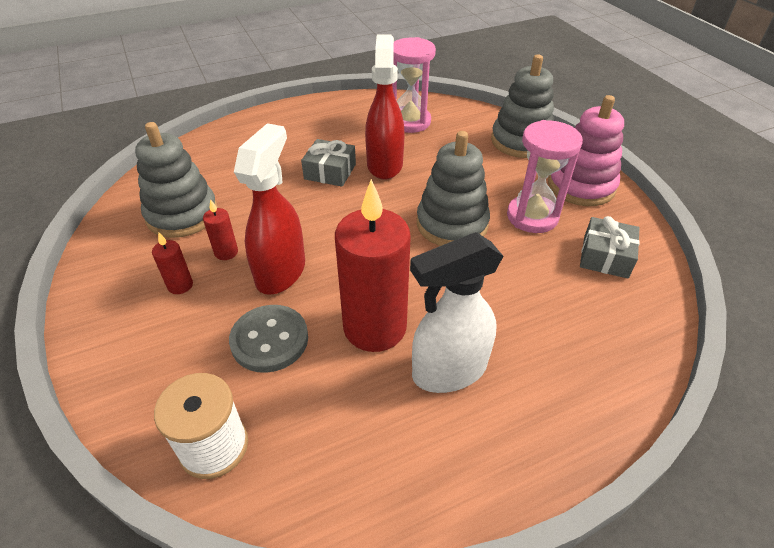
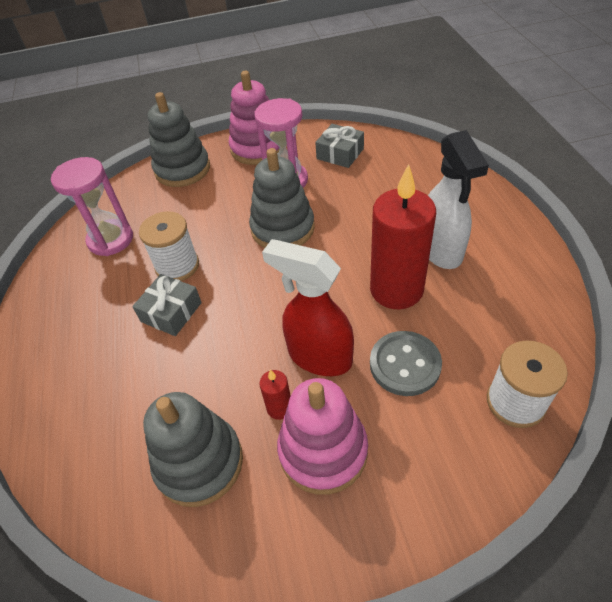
camera: 75 degrees left, 5 degrees up
red candle [152,232,193,294] -> pink stacking toy [277,378,368,495]
red spray bottle [365,34,405,180] -> white spool [139,211,199,281]

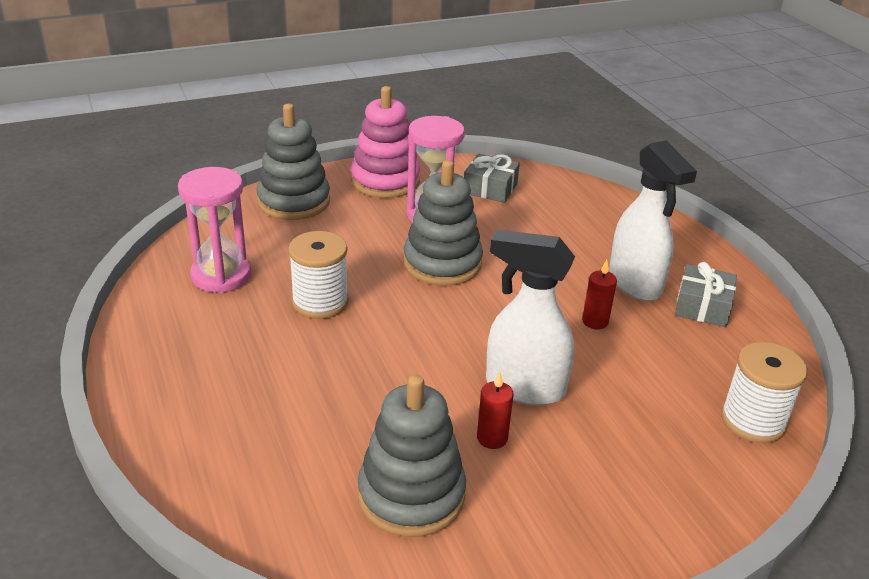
camera: 15 degrees left, 15 degrees down
grey gift [132,274,202,336] -> grey gift moved to [675,262,737,327]
red spray bottle [262,239,354,376] -> white spray bottle [486,230,575,405]
pink stacking toy [277,378,368,495] -> none
red candle [370,164,436,309] -> red candle [582,260,617,329], size x0.42
grey button [370,331,442,396] -> none

